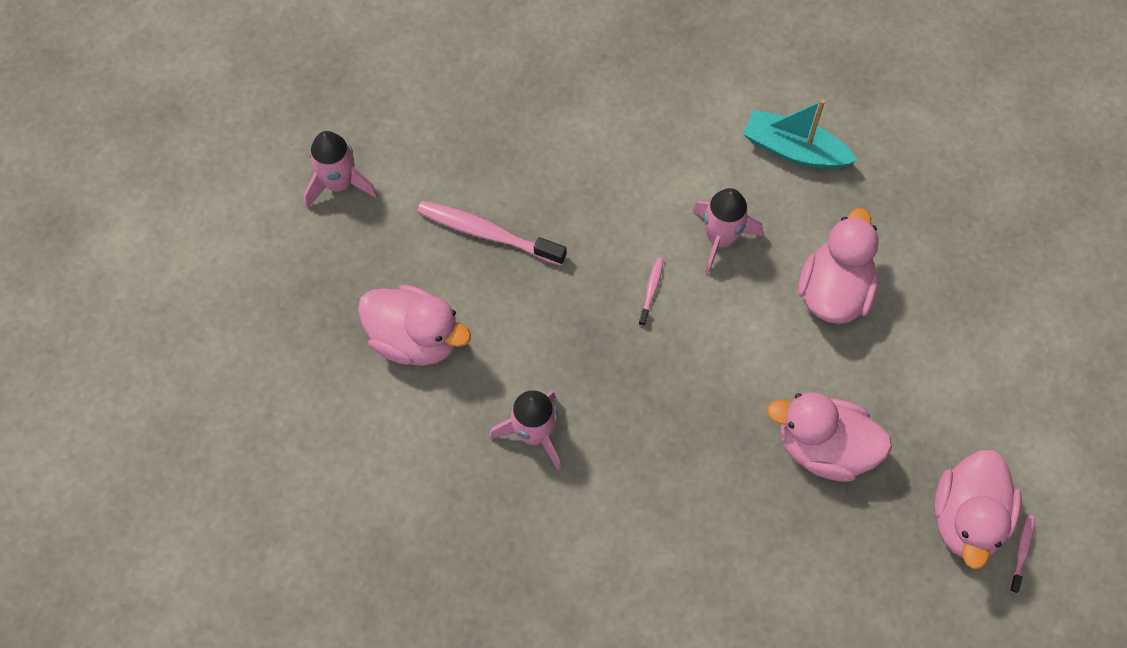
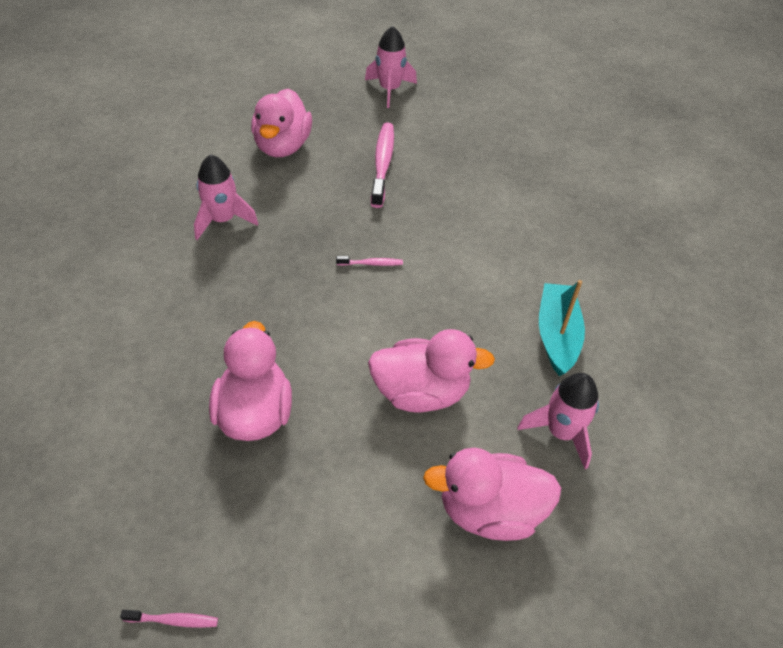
camera: 70 degrees right, 15 degrees down
pink rocket [693,188,763,275] -> pink rocket moved to [517,373,599,469]
pink duck [934,450,1022,569] -> pink duck moved to [423,448,562,541]

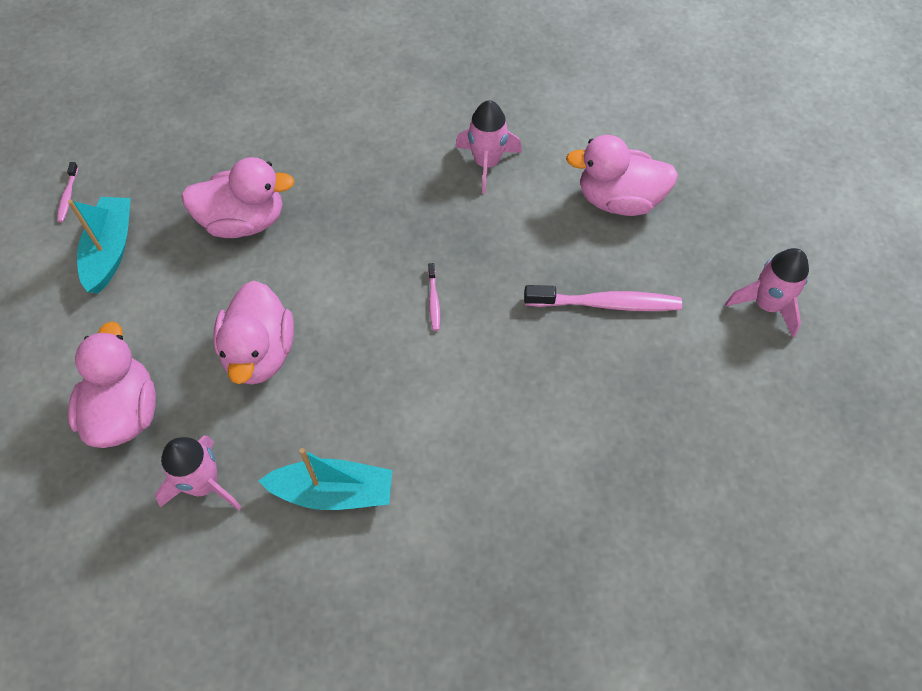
camera: 90 degrees right, 10 degrees up
none -> turquoise boat [68,197,131,294]

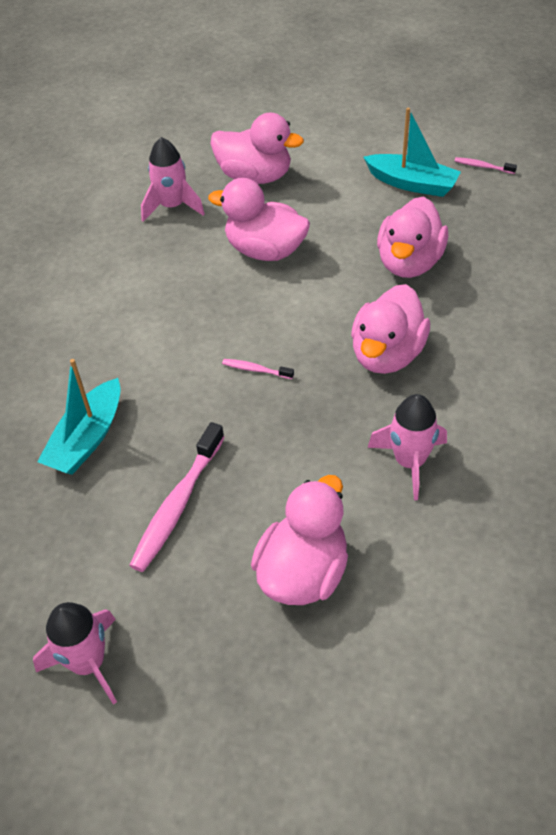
camera: 115 degrees right, 10 degrees down
turquoise boat [258,448,392,510] -> turquoise boat moved to [37,359,121,475]
none -> pink duck [351,284,430,374]

